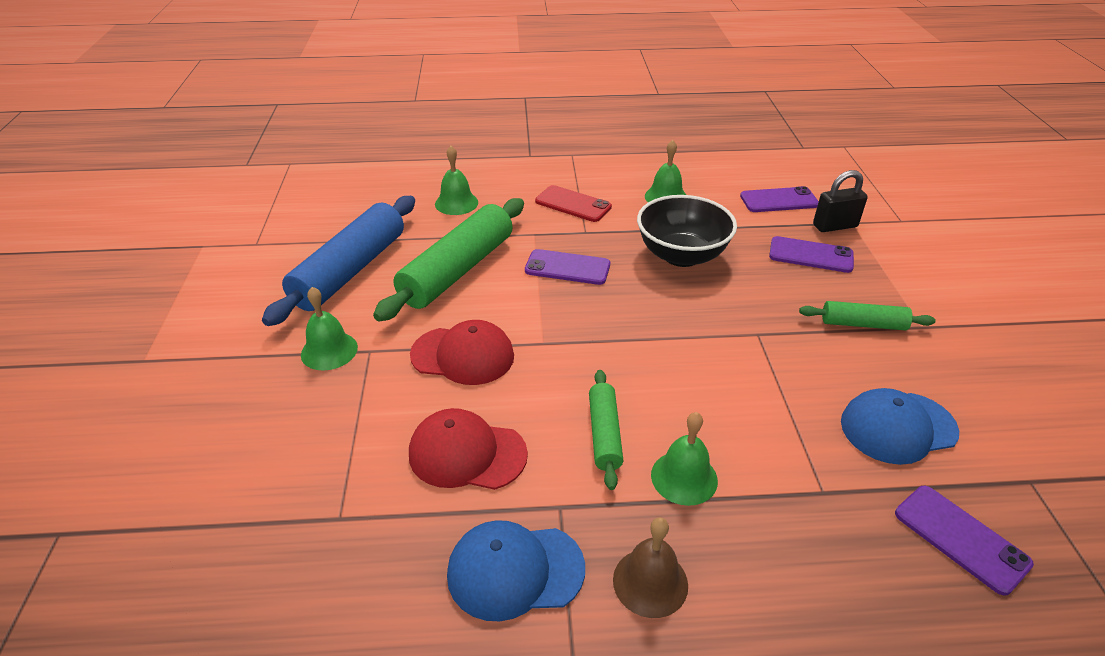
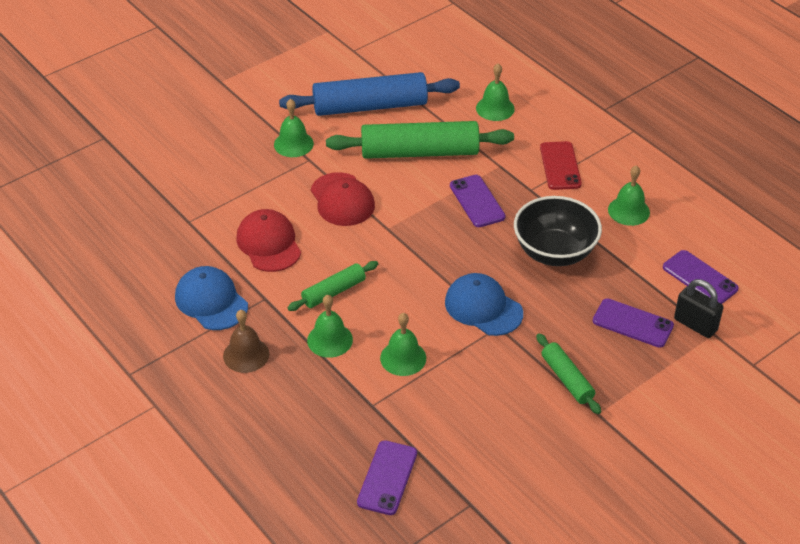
camera: 55 degrees right, 5 degrees up
purple phone [769,236,854,273] -> purple phone turned 45 degrees counterclockwise [593,298,674,348]
blue cap [841,388,959,465] -> blue cap moved to [445,273,523,336]
none -> green bell [380,313,426,376]

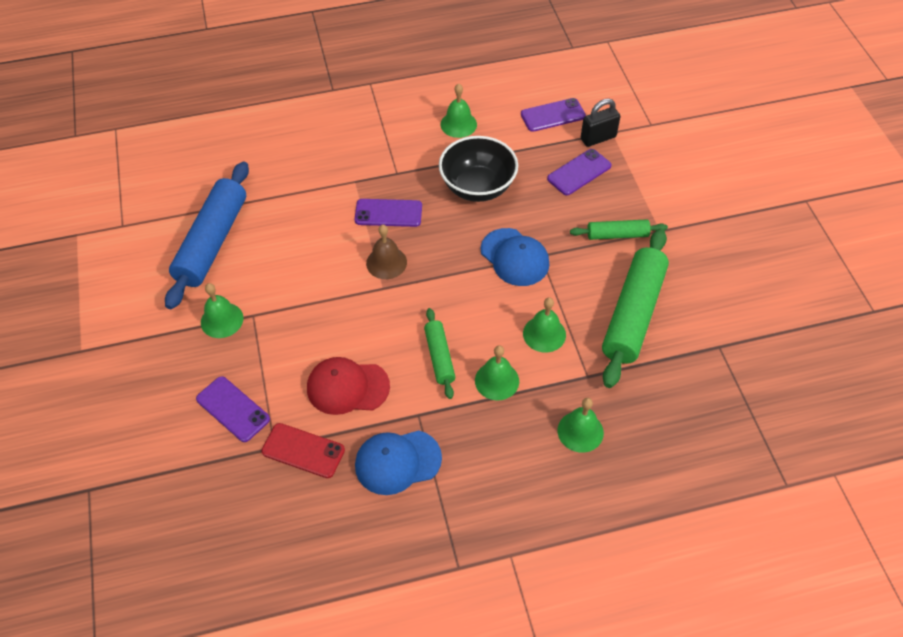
camera: 65 degrees left, 10 degrees up
brown bell [223,310,269,373] -> brown bell moved to [366,225,407,279]
red cap [311,172,375,226] -> none
green rolling pin [326,121,514,159] -> green rolling pin moved to [602,229,669,388]
purple phone [357,440,417,515] -> purple phone moved to [196,376,270,442]
blue cap [445,273,523,336] -> blue cap turned 105 degrees counterclockwise [481,228,550,286]
green bell [476,63,515,121] -> green bell moved to [558,398,604,453]
red phone [540,141,582,190] -> red phone moved to [261,423,345,478]

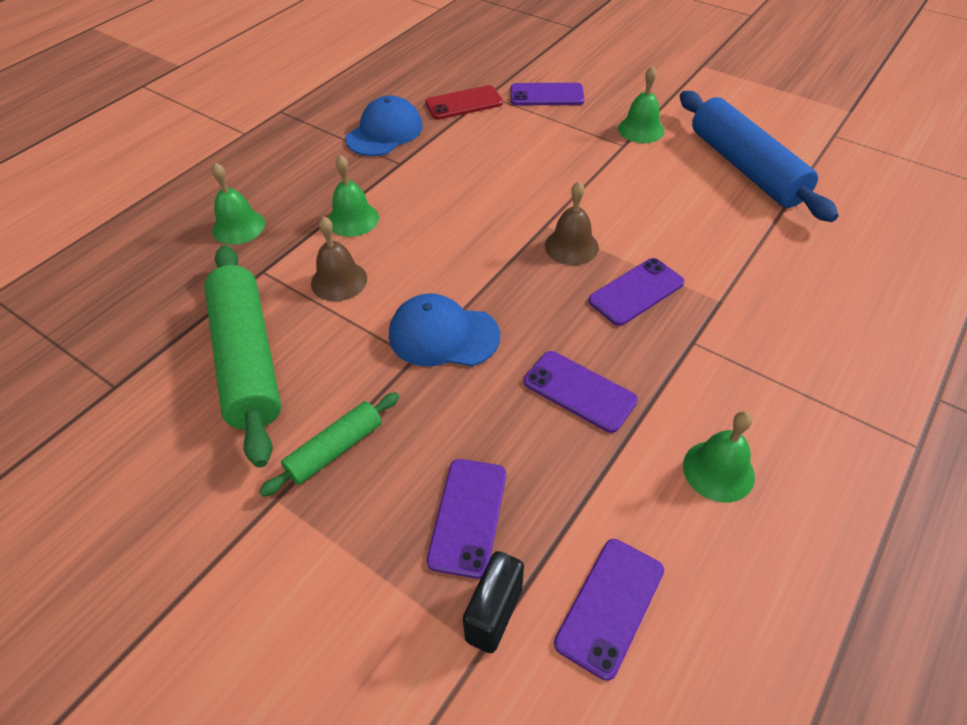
camera: 140 degrees right, 5 degrees down
red cap [307,357,390,415] -> none
green rolling pin [424,308,455,399] -> none
black bowl [439,136,518,202] -> purple phone [524,351,638,433]
green bell [523,297,566,352] -> brown bell [311,216,367,301]

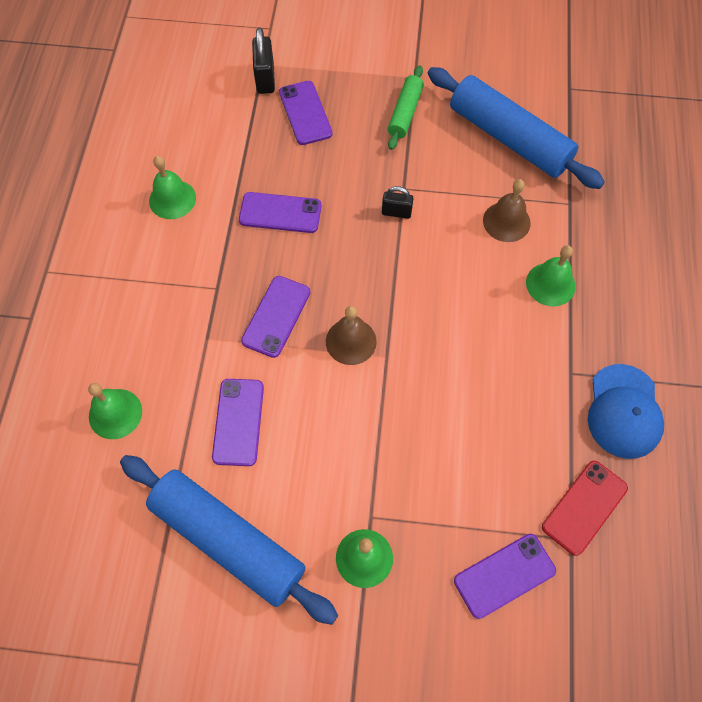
camera: 150 degrees right, 15 degrees up
green rolling pin [204,245,281,468] -> blue rolling pin [428,67,605,189]
green bell [212,163,265,245] -> green bell moved to [88,383,142,439]
blue cap [389,293,500,366] -> black padlock [382,186,414,219]
purple phone [554,539,664,681] -> purple phone moved to [212,379,264,466]

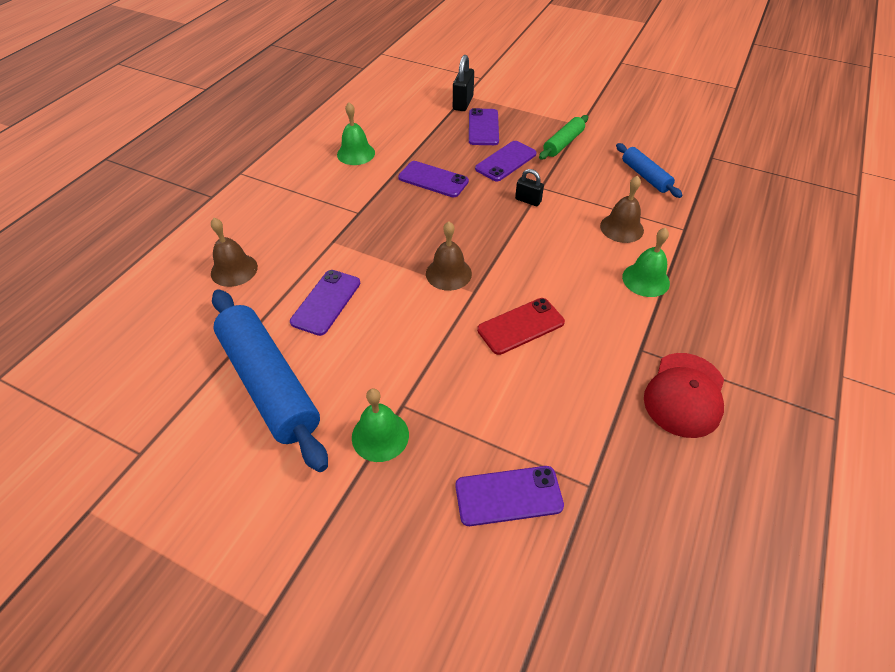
camera: 20 degrees right, 15 degrees down
green bell [88,383,142,439] -> brown bell [211,218,258,287]
purple phone [241,276,310,358] -> purple phone moved to [475,141,537,181]
blue rolling pin [428,67,605,189] -> blue rolling pin [616,143,682,198], size x0.52
red phone [542,461,628,556] -> red phone moved to [477,298,565,355]
blue cap [588,364,664,459] -> red cap [644,353,724,438]

